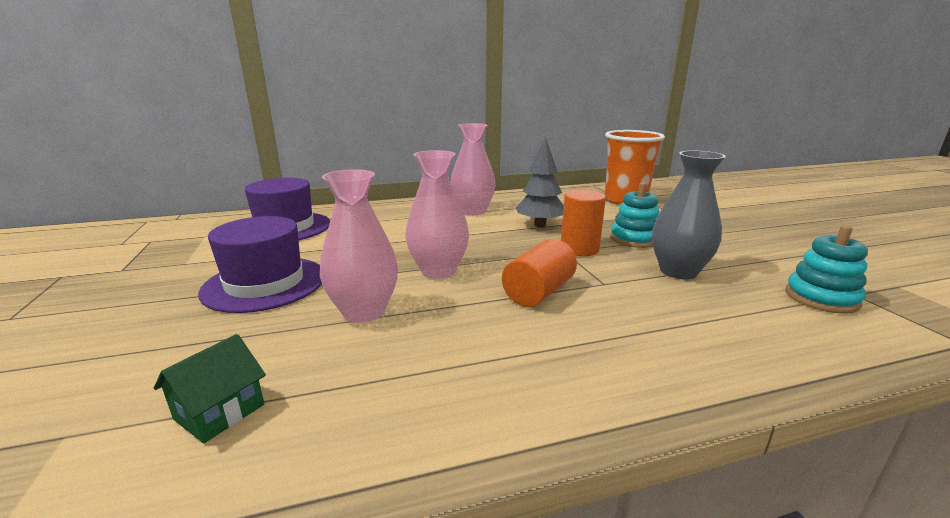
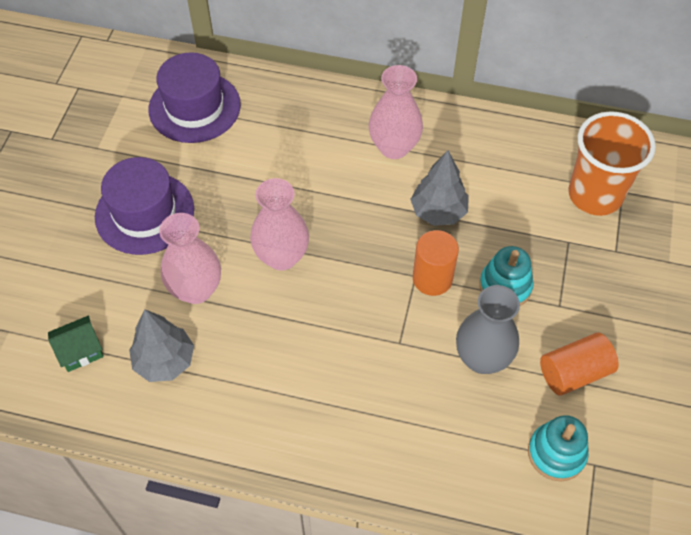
camera: 30 degrees right, 35 degrees up
orange cylinder [502,239,577,307] -> orange cylinder moved to [540,333,619,395]
none -> grey tree [129,309,194,382]

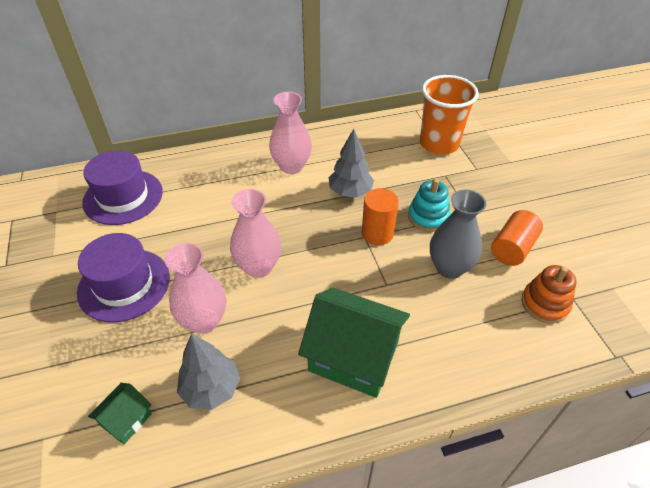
camera: 30 degrees left, 10 degrees down
turquoise stacking toy [528,415,589,481] -> orange stacking toy [521,265,577,323]
none -> green house [298,288,410,398]

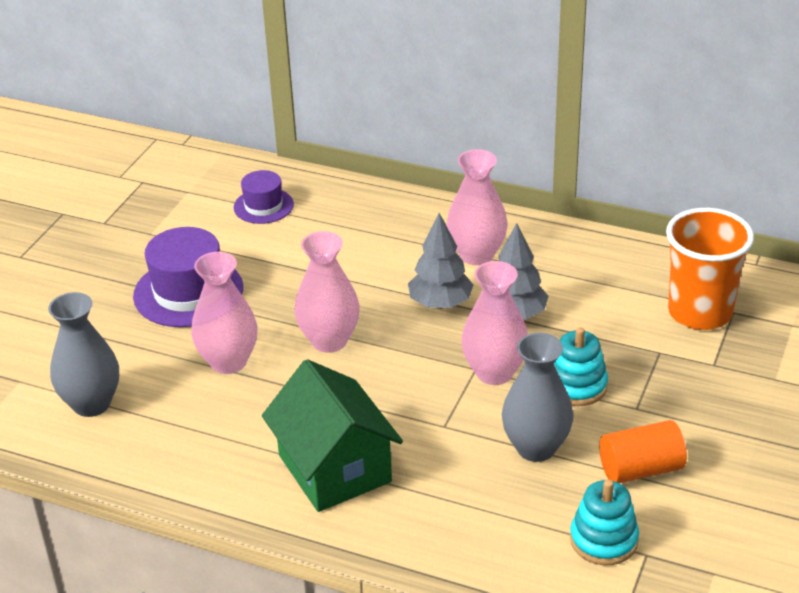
camera: 40 degrees right, 10 degrees down
purple hat [82,150,163,225] -> purple hat [234,170,294,224], size x0.59
green house [88,383,152,444] -> grey vase [48,292,119,417]
grey tree [177,334,240,410] -> grey tree moved to [408,213,473,309]
orange cylinder [362,188,399,245] -> pink vase [461,261,528,385]
orange stacking toy [521,265,577,323] -> turquoise stacking toy [570,479,639,565]

